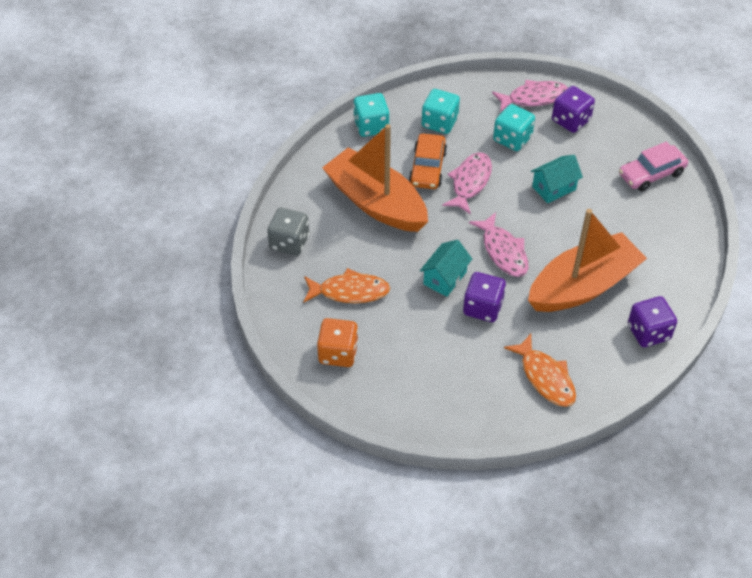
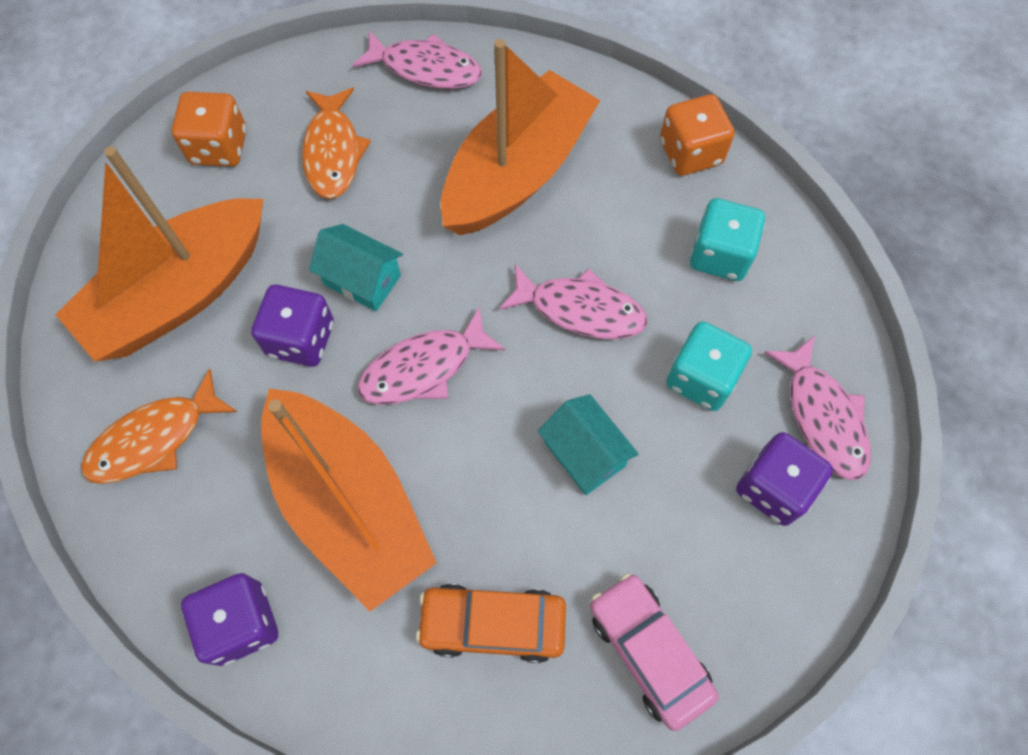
camera: 85 degrees right, 15 degrees up
grey dice [267,208,309,256] -> pink fish [352,31,482,89]
turquoise dice [353,93,390,137] -> orange dice [660,94,735,176]
orange car [409,133,447,189] -> orange car moved to [416,584,566,663]
none -> orange boat [55,146,263,362]

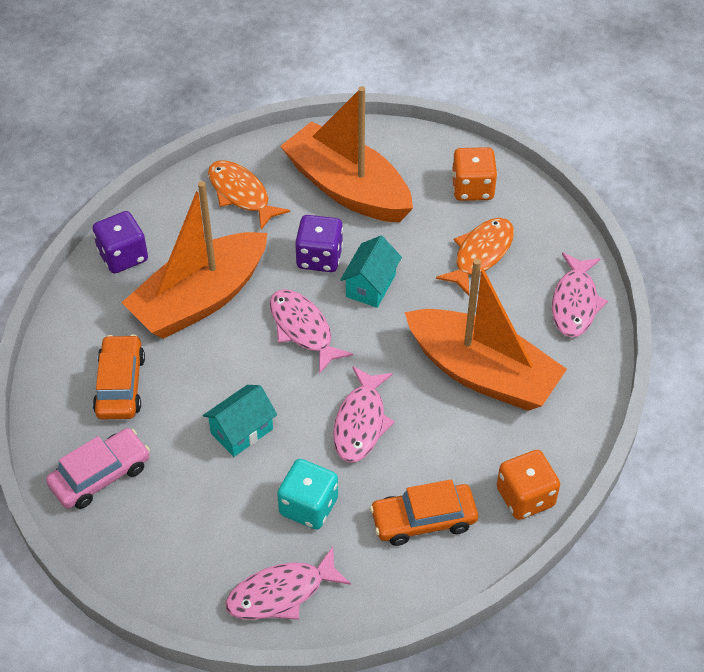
camera: 85 degrees right, 15 degrees down
orange fish [302,88,371,199] -> orange fish turned 135 degrees clockwise [436,218,514,295]
turquoise dice [690,198,765,281] -> orange car [370,479,478,546]
purple dice [736,432,833,526] -> none

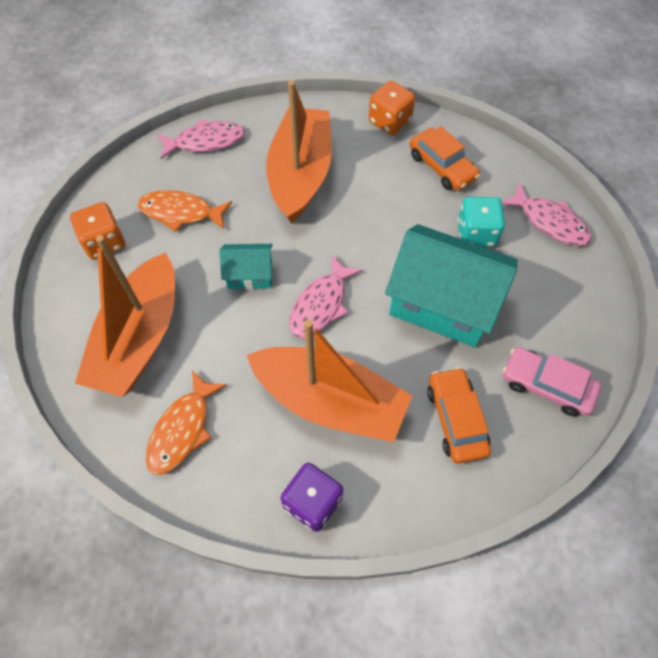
camera: 115 degrees left, 10 degrees up
orange car [93,334,145,420] -> orange car turned 105 degrees clockwise [427,367,491,464]
turquoise house [203,385,277,457] -> turquoise house [385,224,517,347], size x2.06
purple dice [295,215,343,272] -> none
pink fish [333,366,395,463] -> none

